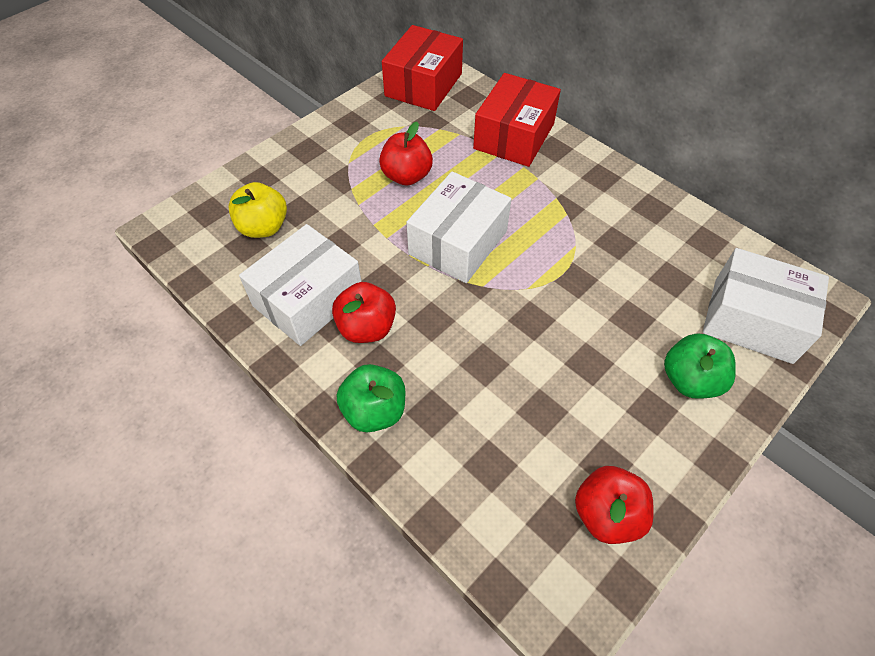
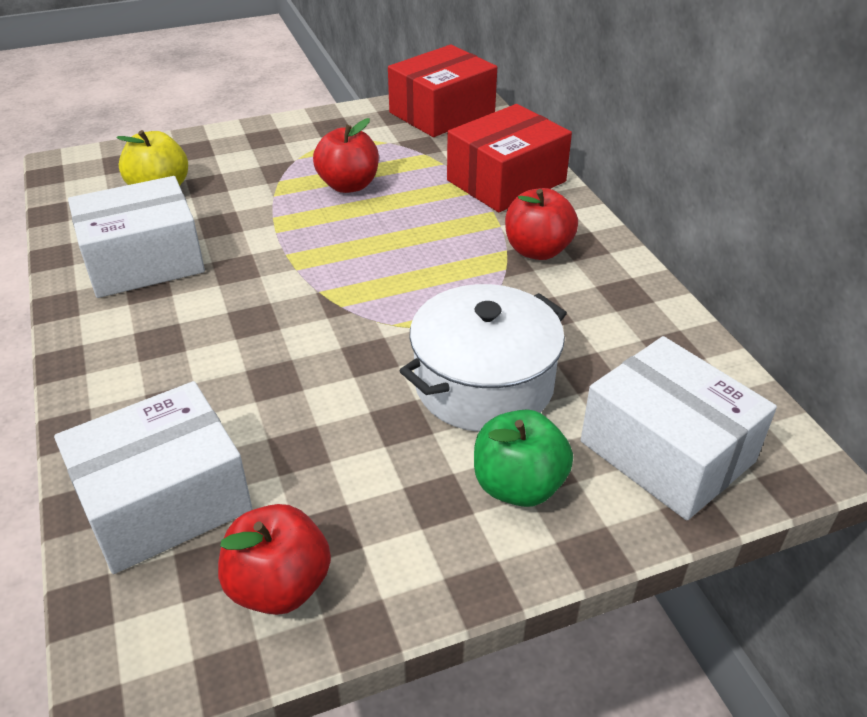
camera: 25 degrees right, 15 degrees down
red apple [332,282,396,343] -> red apple moved to [505,188,578,260]
green apple [337,364,405,432] -> none
white box [406,171,511,283] -> white box moved to [54,381,252,574]
none -> white pot [400,284,567,432]

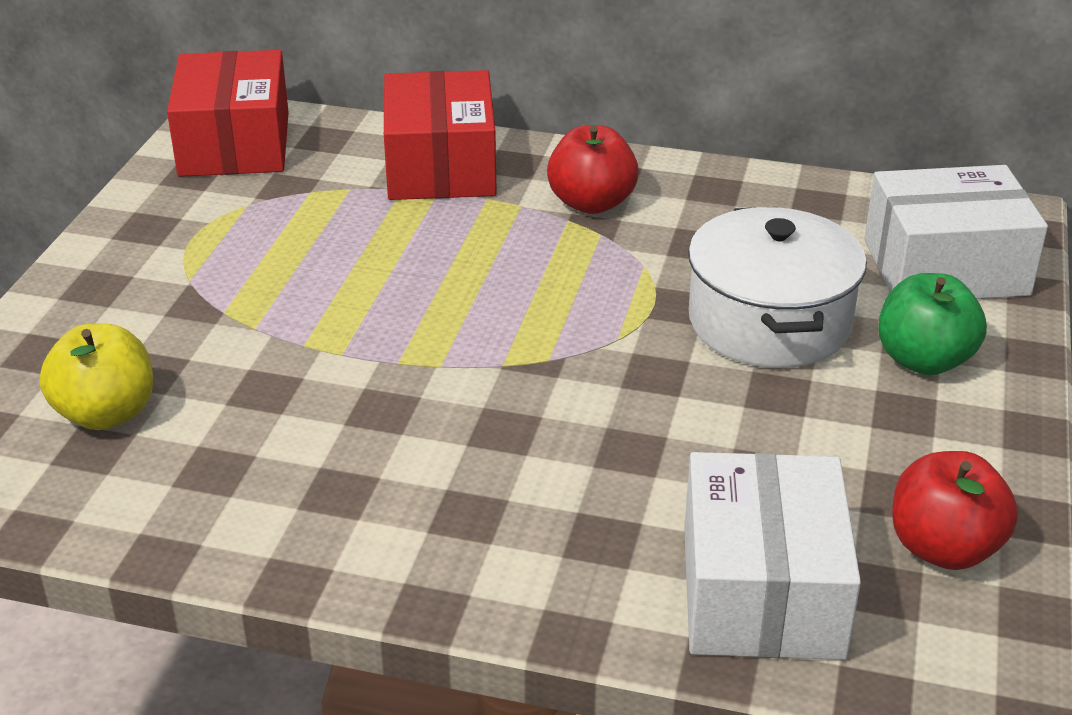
camera: 55 degrees left, 5 degrees down
white box [68,176,205,298] -> none
red apple [313,118,379,193] -> none

